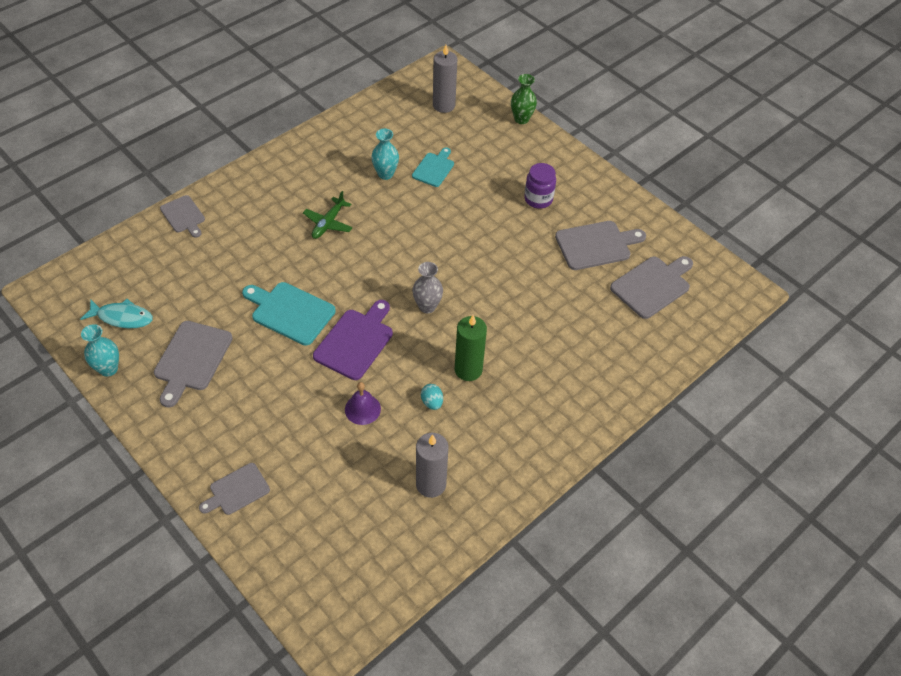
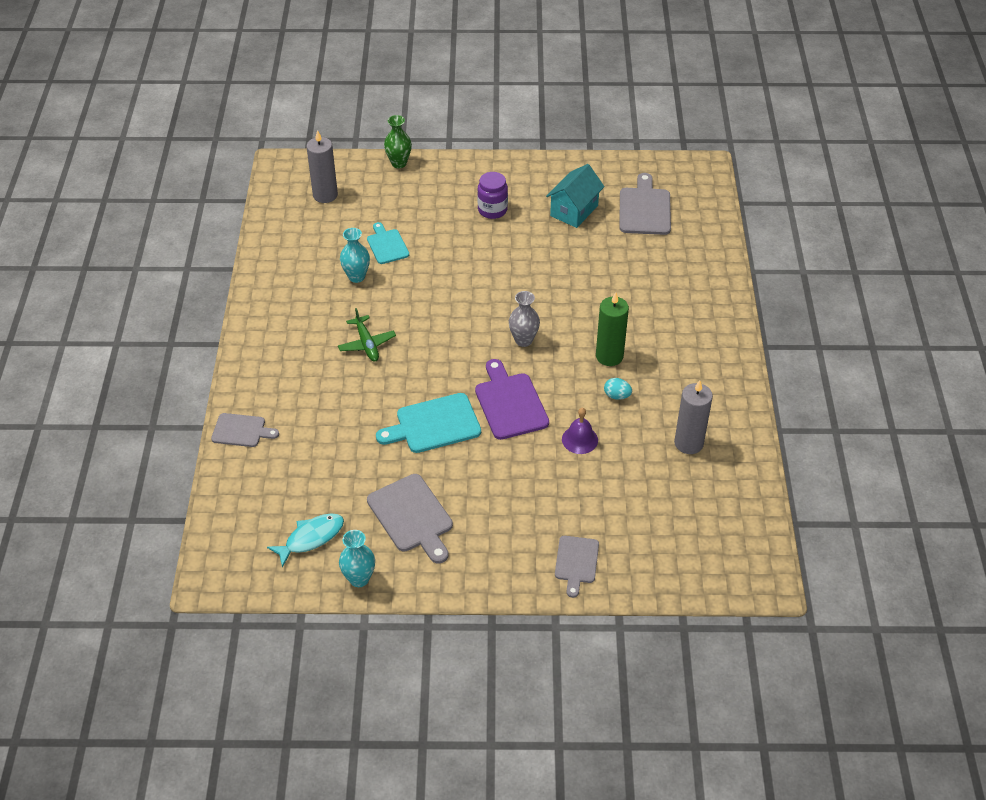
camera: 45 degrees left, 5 degrees down
grey cutting board [555,221,646,270] -> turquoise house [546,164,605,228]

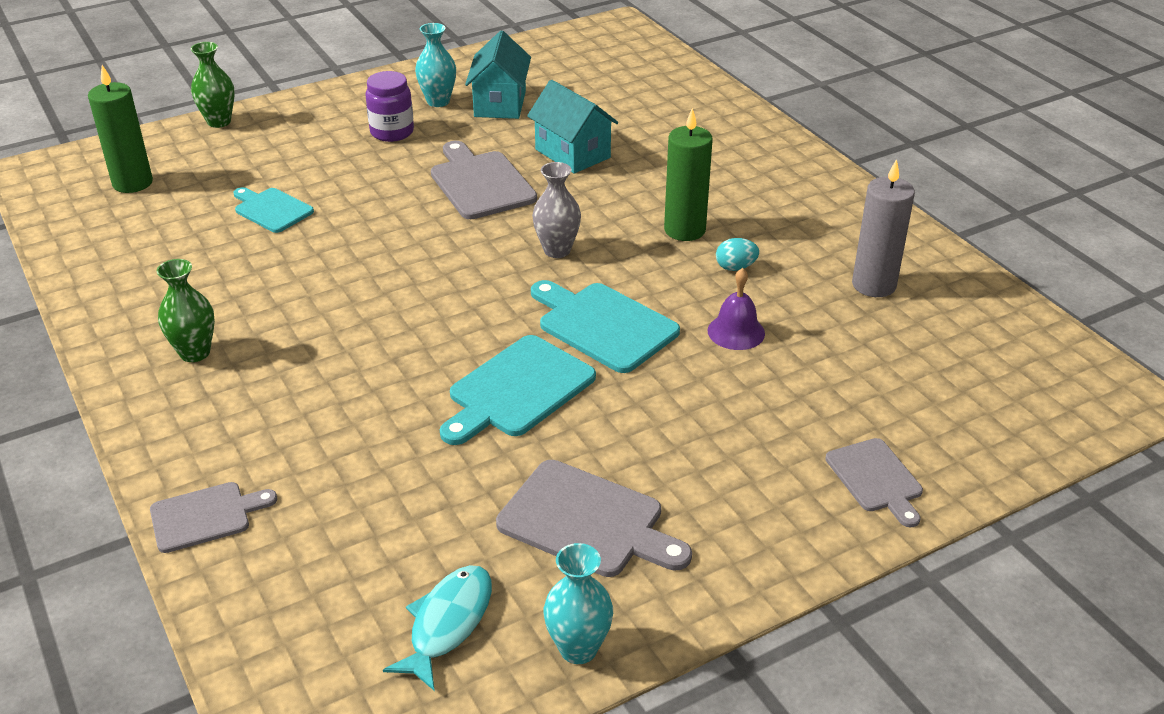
camera: 30 degrees left, 10 degrees down
grey candle [306,130,338,203] -> green candle [88,65,153,193]
green plane [338,308,396,362] -> none
turquoise vase [340,228,370,283] -> turquoise vase moved to [415,23,456,107]
purple cutting board [475,359,549,440] -> turquoise cutting board [531,280,680,373]
grey cutting board [619,173,671,235] -> grey cutting board moved to [431,141,537,219]
none -> green vase [156,259,215,362]
none -> turquoise house [527,80,618,174]

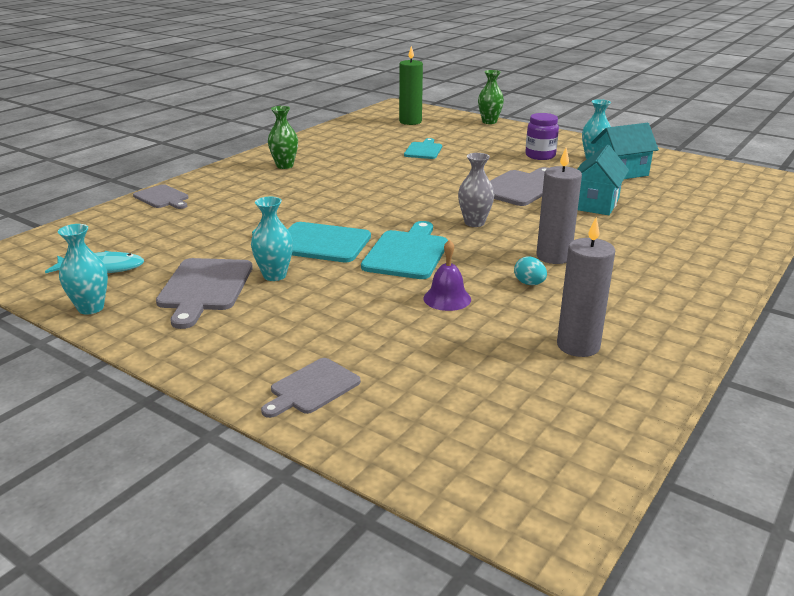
camera: 65 degrees right, 10 degrees down
green candle [664,108,713,241] -> grey candle [536,148,582,264]
none -> turquoise vase [251,197,293,281]

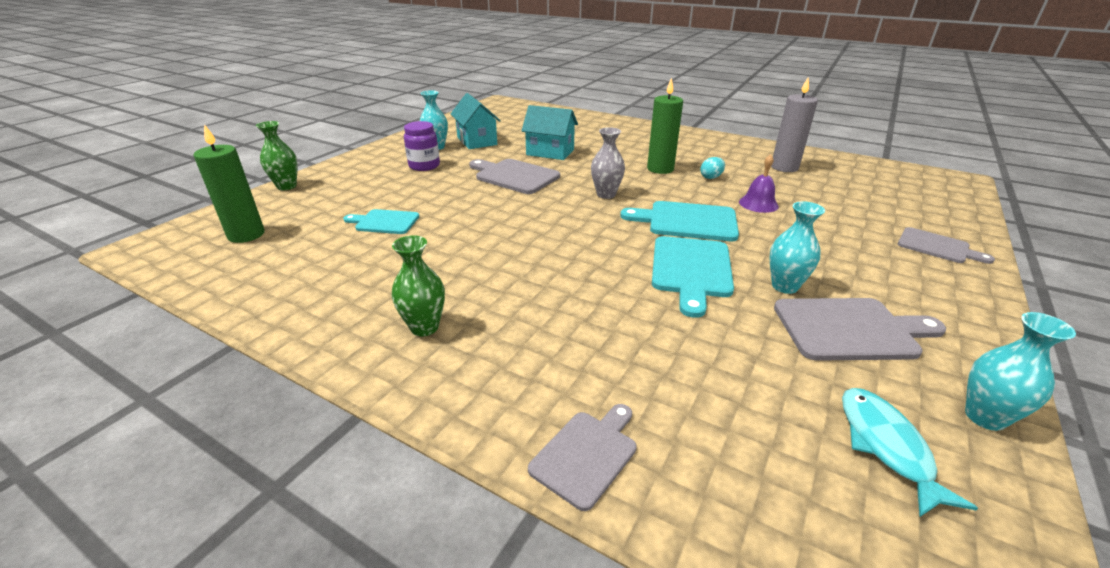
camera: 95 degrees left, 5 degrees up
grey candle [536,148,582,264] -> green candle [647,77,683,174]

